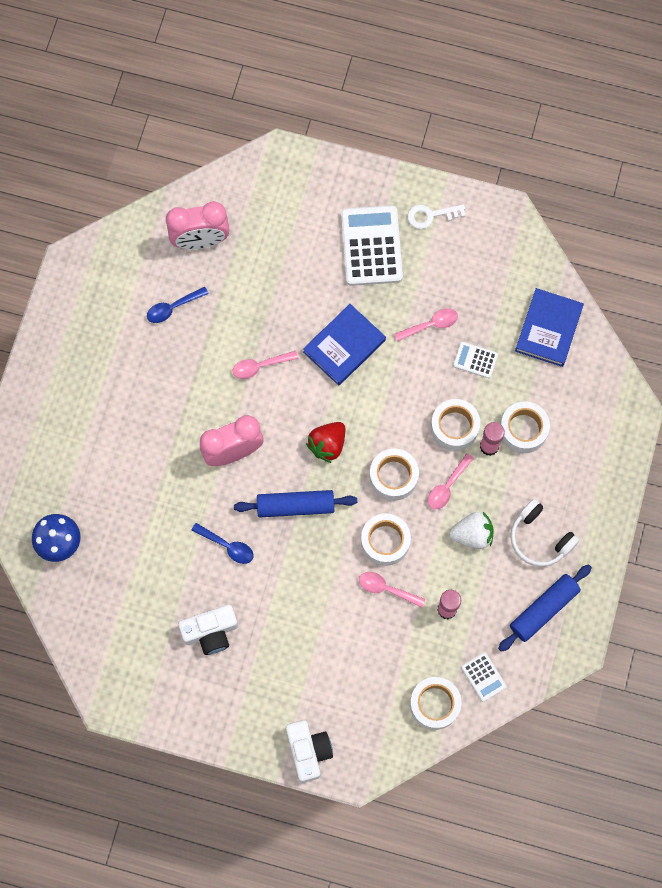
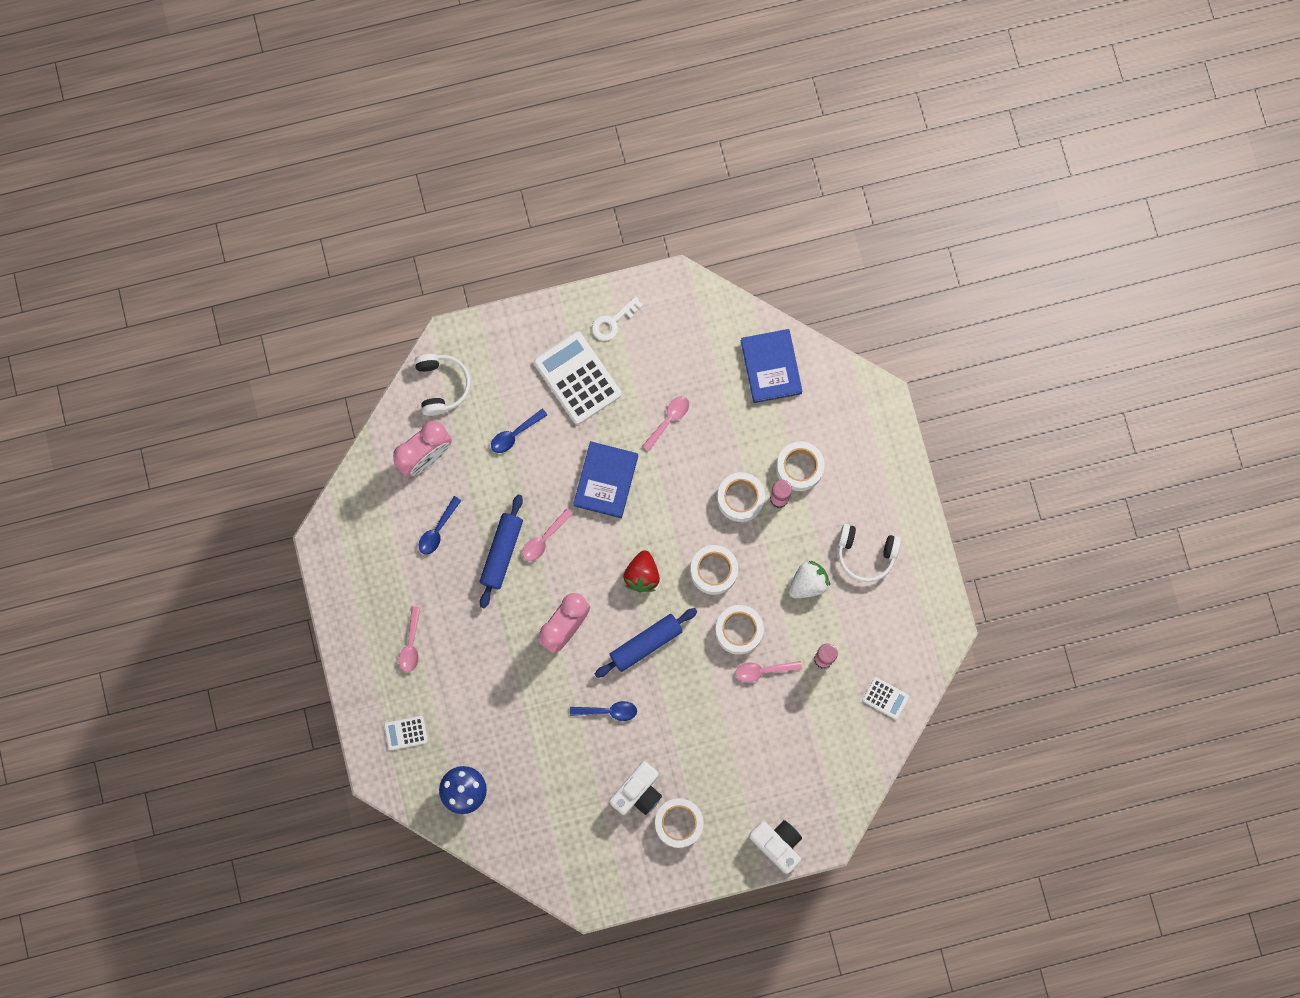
camera: 30 degrees left, 5 degrees up
white tape [410,677,462,730] -> white tape moved to [655,798,704,848]
pink spoon [428,453,474,509] -> pink spoon moved to [399,606,421,672]
white calculator [453,342,498,378] -> white calculator moved to [384,716,428,750]
blue rolling pin [498,564,592,652] -> blue rolling pin moved to [479,495,523,609]
none -> white headphones [414,354,471,416]
none -> blue spoon [491,408,547,453]

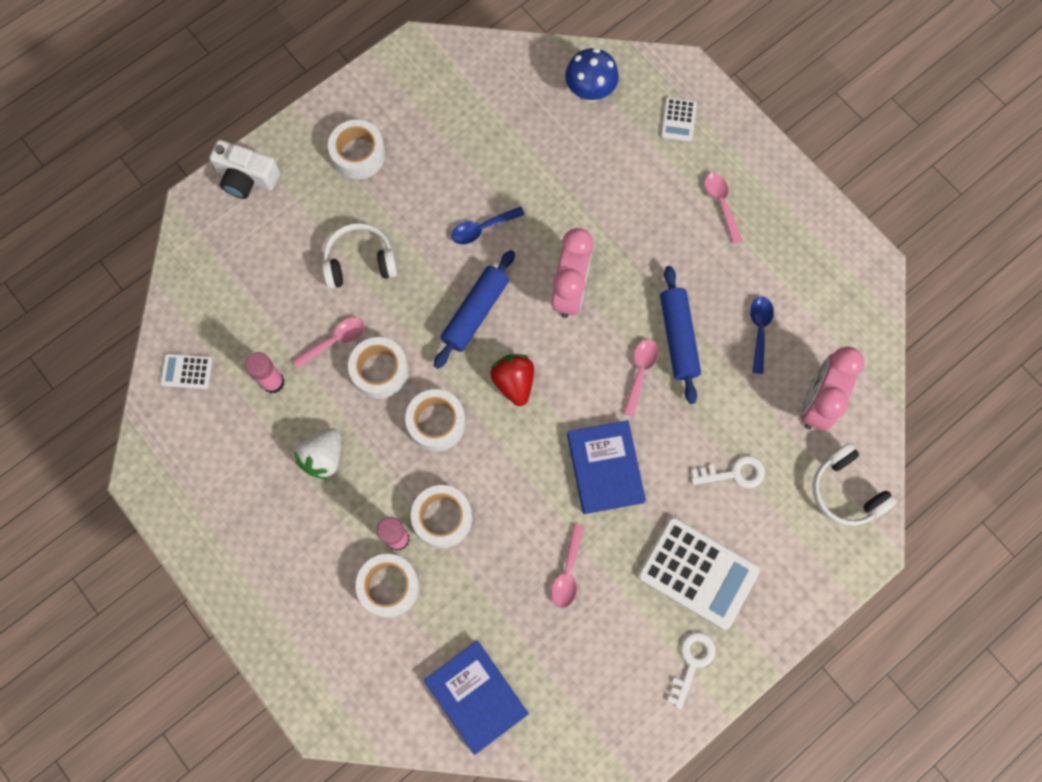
camera: 155 degrees right, 5 degrees down
white calculator [384,716,428,750] -> white calculator turned 135 degrees clockwise [661,97,697,142]
blue spoon [491,408,547,453] -> white key [691,455,765,488]
white camera [609,761,662,815] -> none
white headphones [838,524,901,582] -> white headphones moved to [322,223,397,289]

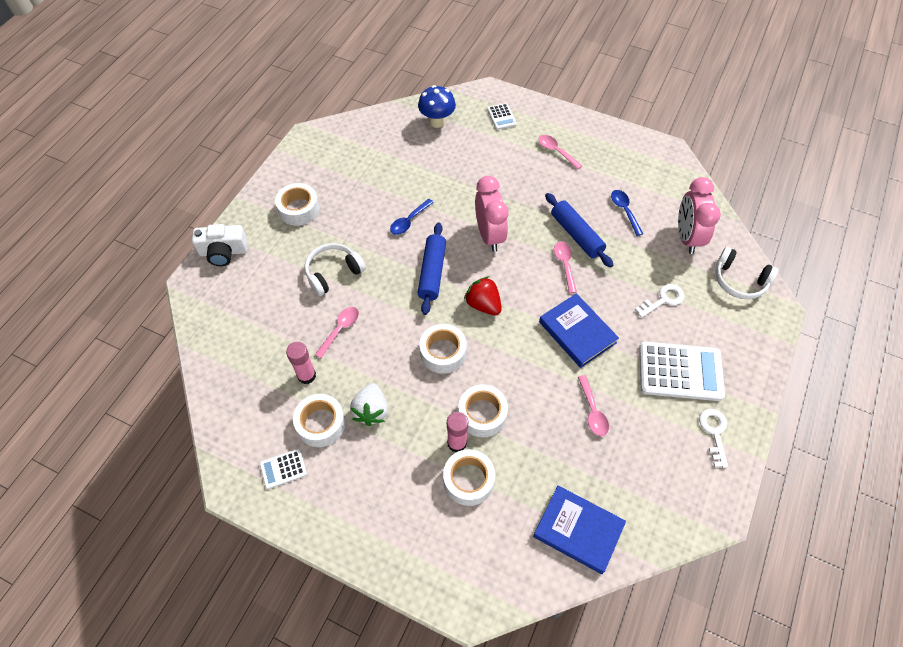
camera: 25 degrees left, 15 degrees down
white calculator [160,353,213,389] -> white calculator moved to [259,449,307,489]
white tape [348,337,409,399] -> white tape moved to [293,394,346,447]

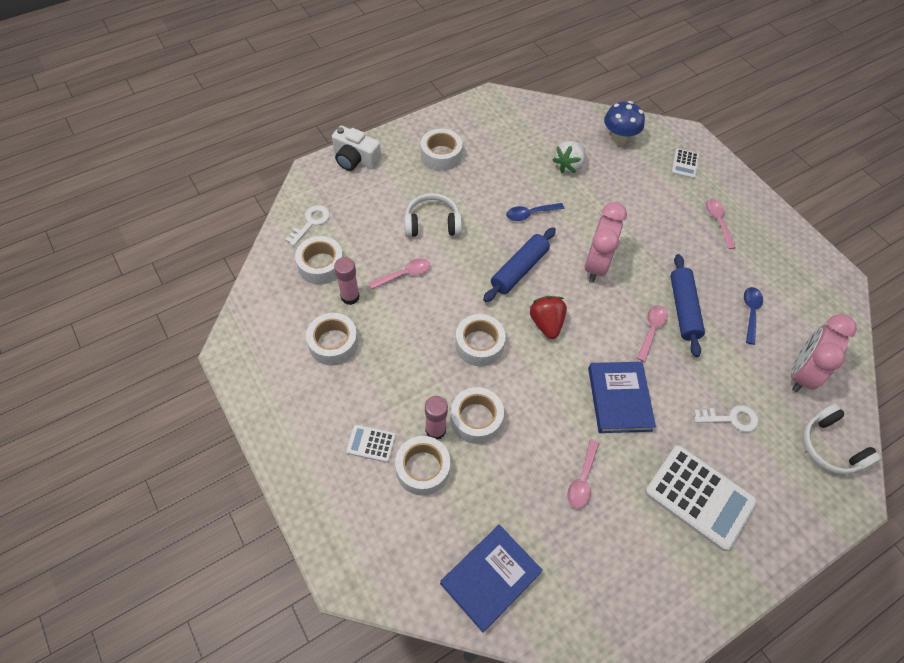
camera: 30 degrees right, 0 degrees up
white calculator [259,449,307,489] -> white calculator moved to [346,425,396,462]
white strawberry [350,383,388,426] -> white strawberry moved to [553,141,586,173]
blue book [533,485,626,574] -> blue book turned 75 degrees clockwise [440,525,543,633]
white key [699,409,728,468] -> white key moved to [285,205,330,246]
none -> white tape [295,236,343,285]

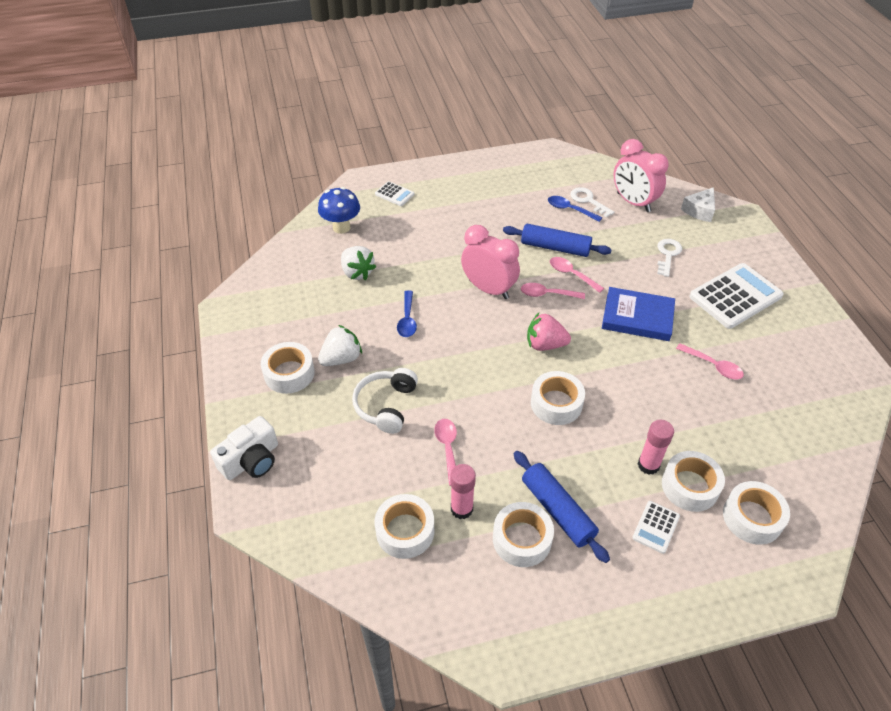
camera: 70 degrees left, 10 degrees down
white key [285,205,330,246] -> white key moved to [570,187,614,218]
blue book [440,525,543,633] -> none
white tape [451,387,504,444] -> white tape moved to [723,481,790,545]
blue rolling pin [483,227,556,302] -> blue rolling pin moved to [514,451,610,563]
red strawberry [530,296,567,339] -> pink strawberry [527,313,571,351]
pink spoon [706,199,736,249] -> pink spoon moved to [521,283,585,299]
white headphones [803,403,882,475] -> white cheese [681,187,715,222]
none -> white strawberry [318,325,362,366]

